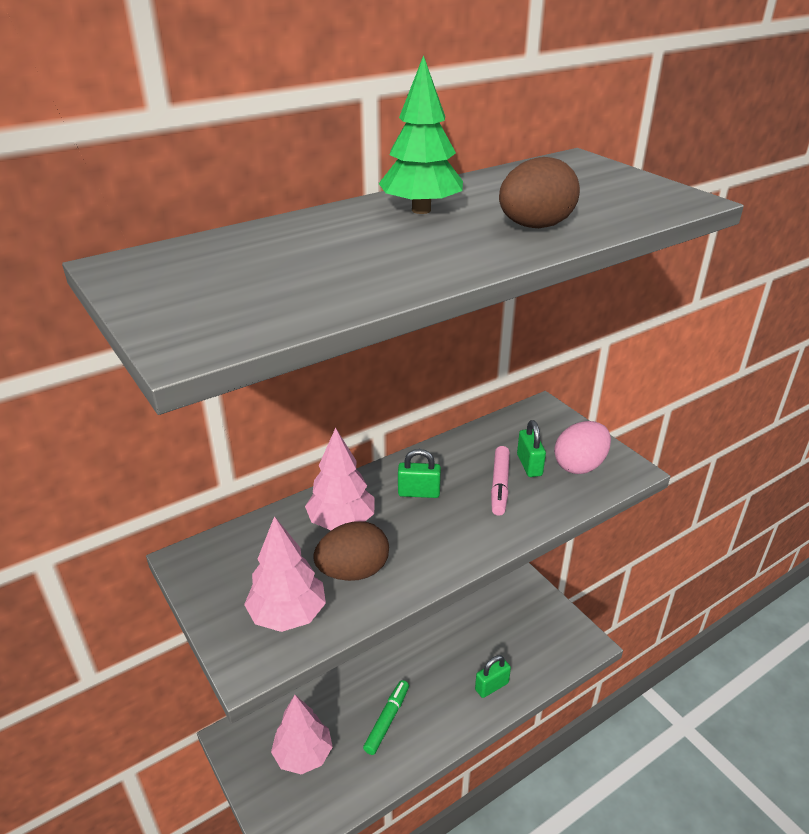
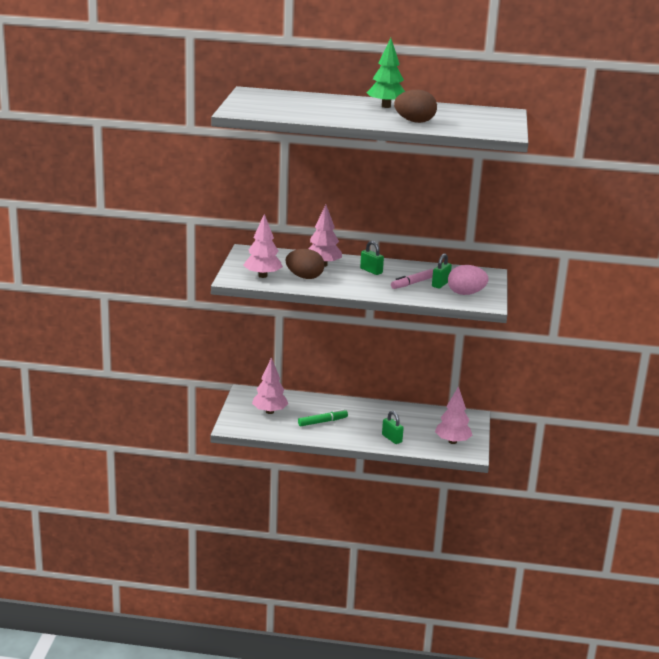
camera: 40 degrees right, 10 degrees down
green padlock [475,655,511,698] -> green padlock turned 45 degrees clockwise [382,411,404,444]
none -> pink tree [435,386,472,444]

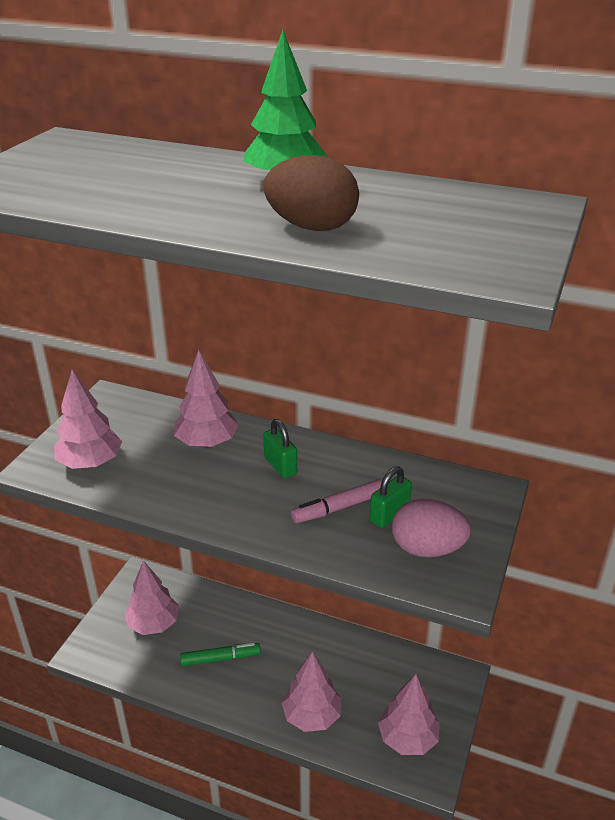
camera: 15 degrees right, 10 degrees up
brown egg [285,249,325,279] -> none
green padlock [382,411,404,444] -> pink tree [282,651,341,732]

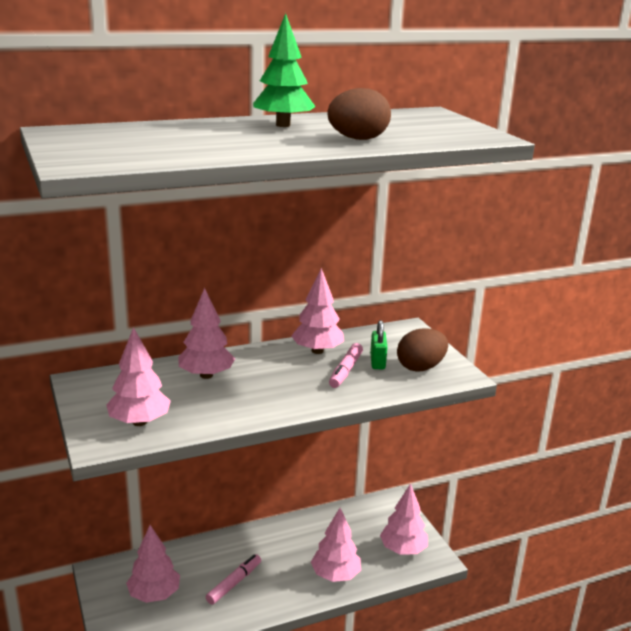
camera: 45 degrees left, 10 degrees down
green marker [180,643,261,666] -> pink marker [206,554,261,605]
green padlock [263,419,297,478] -> none
pink egg [392,499,471,557] -> brown egg [397,328,448,372]
none -> pink tree [291,268,344,354]

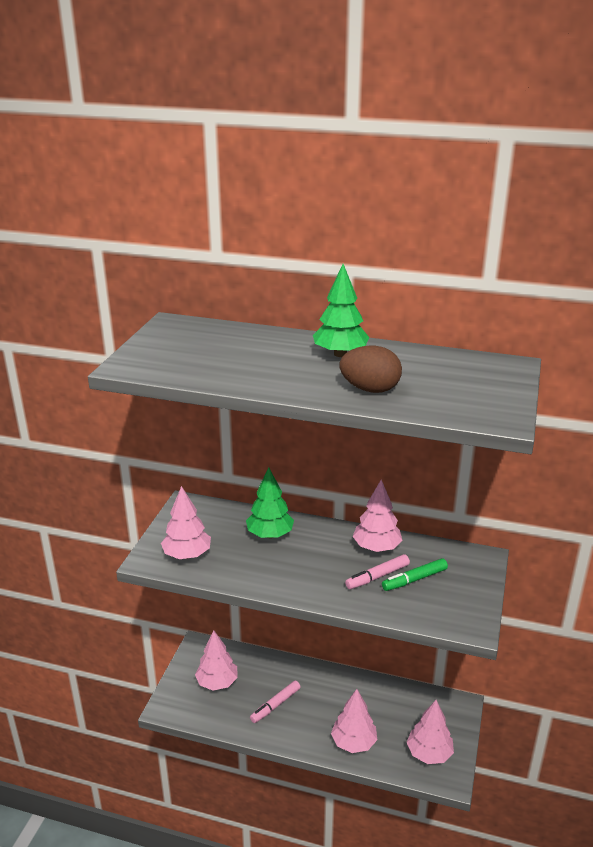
camera: 40 degrees right, 5 degrees up
pink tree [178,288,235,379] -> green tree [246,468,294,538]
pink marker [206,554,261,605] -> pink marker turned 150 degrees clockwise [250,680,300,723]
green padlock [370,320,387,370] -> green marker [382,558,448,591]
brown egg [397,328,448,372] -> none

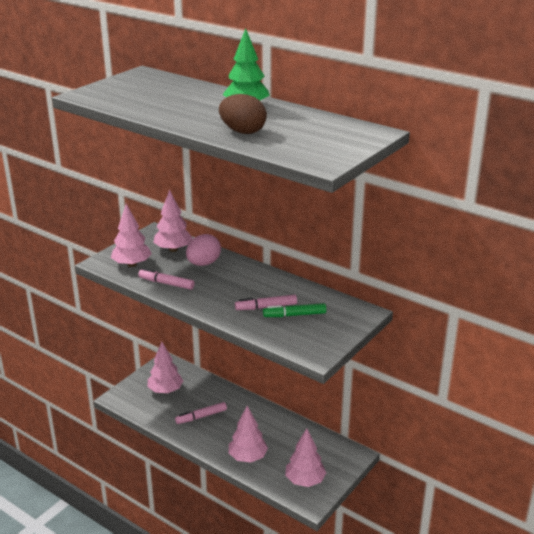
camera: 20 degrees right, 0 degrees up
green tree [246,468,294,538] -> pink egg [186,234,221,266]
pink tree [353,480,403,552] -> pink tree moved to [153,190,193,252]
none -> pink marker [138,268,195,290]

